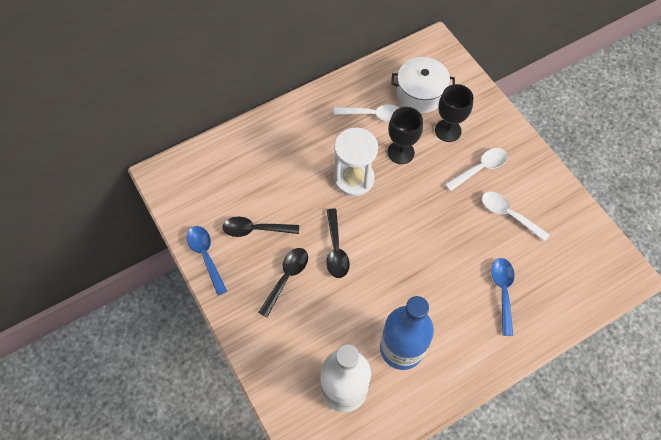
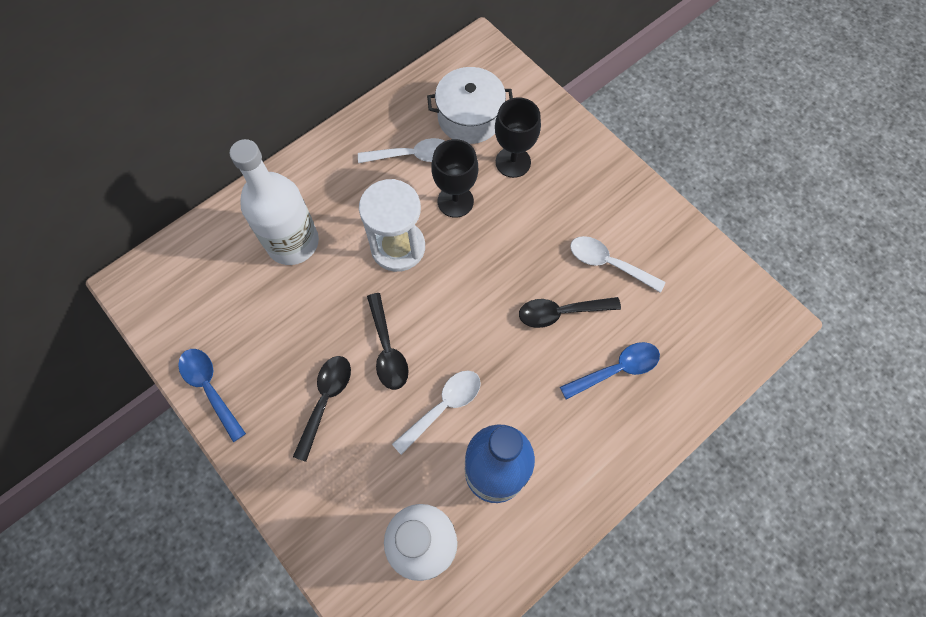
camera: 10 degrees left, 5 degrees up
black spoon [222,217,299,237] -> black spoon moved to [519,297,621,328]
white spoon [445,148,508,191] -> white spoon moved to [392,371,481,455]
blue spoon [491,258,515,336] -> blue spoon turned 75 degrees clockwise [560,342,660,400]
none -> white bottle [230,139,319,265]

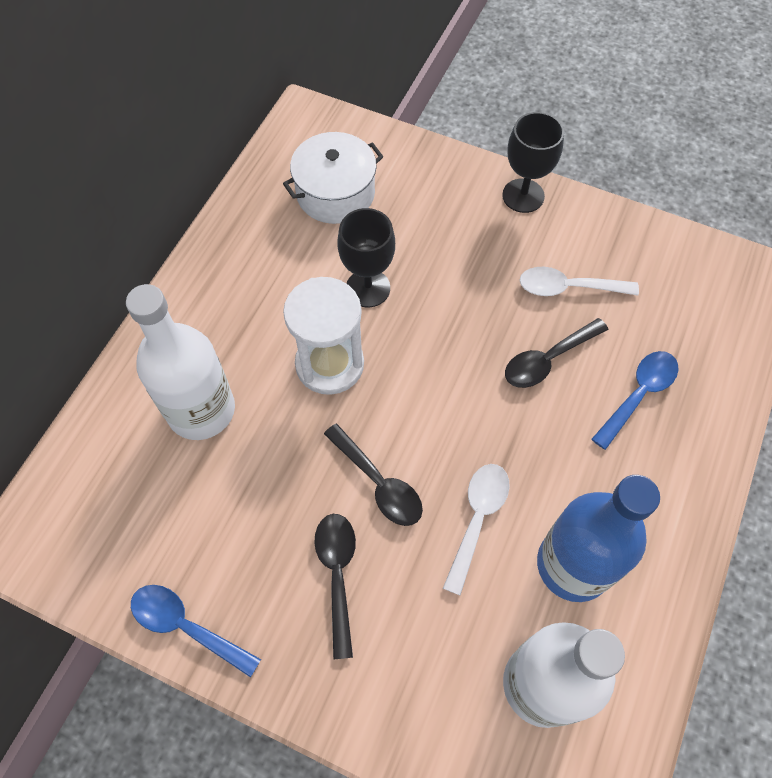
camera: 25 degrees left, 5 degrees down
white spoon [358,138,444,163] -> none
black goblet [495,98,541,178] -> black goblet moved to [502,112,564,213]

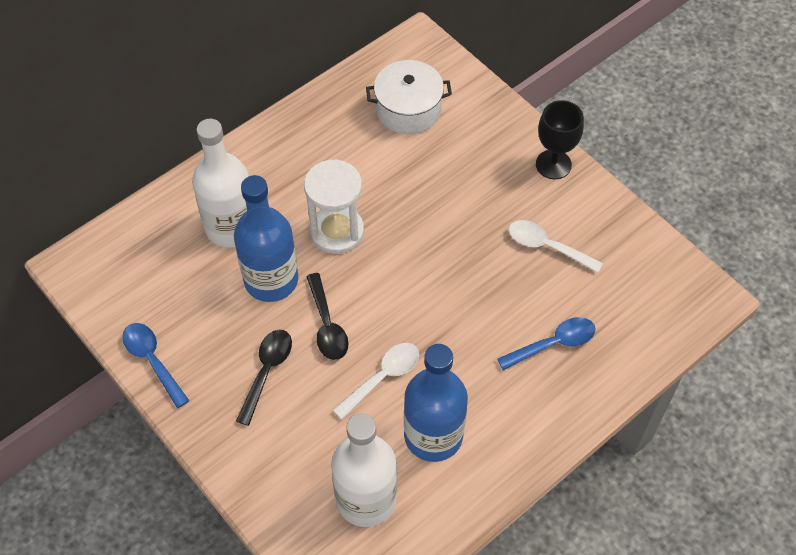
camera: 25 degrees right, 5 degrees down
black goblet [337,208,395,307] -> none
black spoon [505,318,608,388] -> none
none -> blue bottle [234,175,298,302]

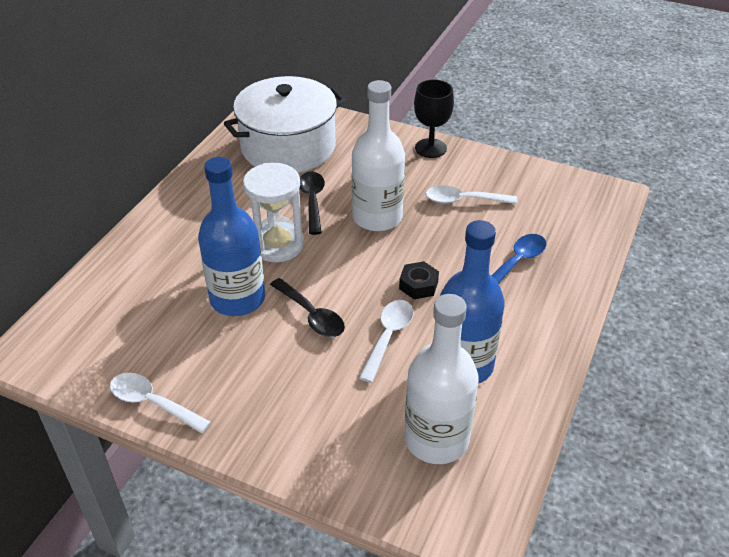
camera: 25 degrees left, 15 degrees down
blue spoon [122,323,189,408] -> white spoon [110,373,211,433]
white bottle [192,119,249,247] -> white bottle moved to [352,80,405,231]
black spoon [236,330,292,426] -> black spoon moved to [300,171,325,235]
white pot [366,60,452,134] -> white pot [224,76,346,173], size x1.59
none -> black nut [399,261,439,299]

